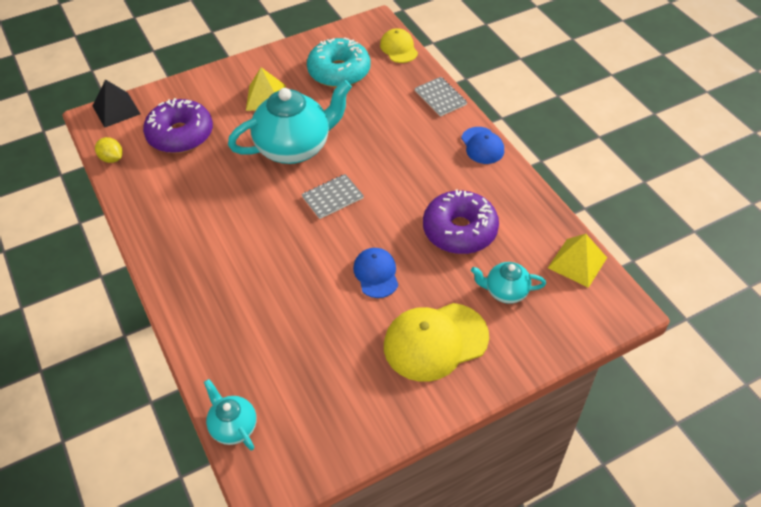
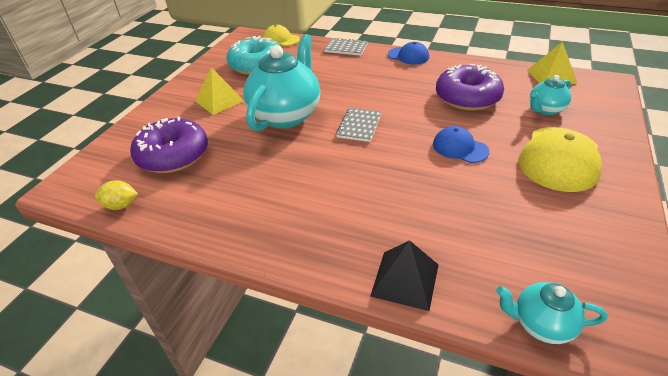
camera: 40 degrees left, 10 degrees down
black pyramid [92,79,140,128] -> black pyramid moved to [370,240,439,311]

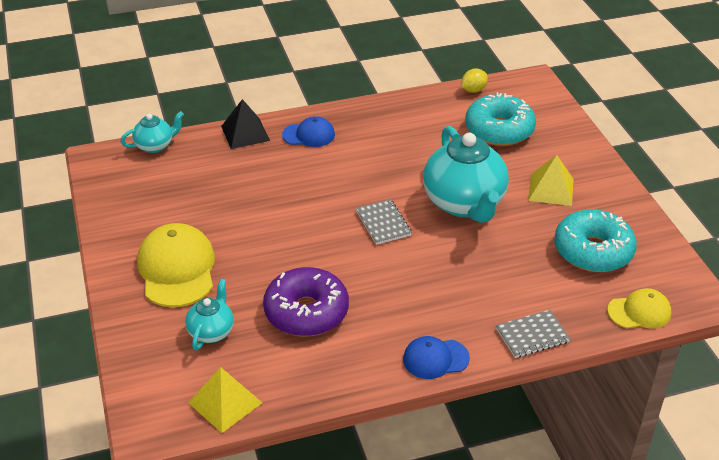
camera: 140 degrees right, 0 degrees up
purple donut [130,116,208,173] -> turquoise donut [465,92,536,146]
blue cap [433,126,489,163] -> blue cap moved to [282,116,335,147]

